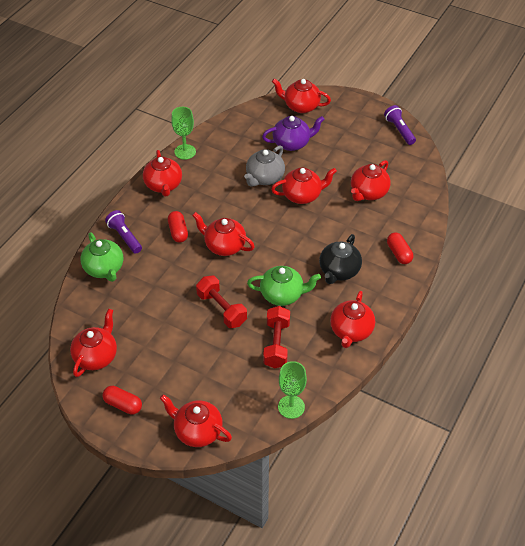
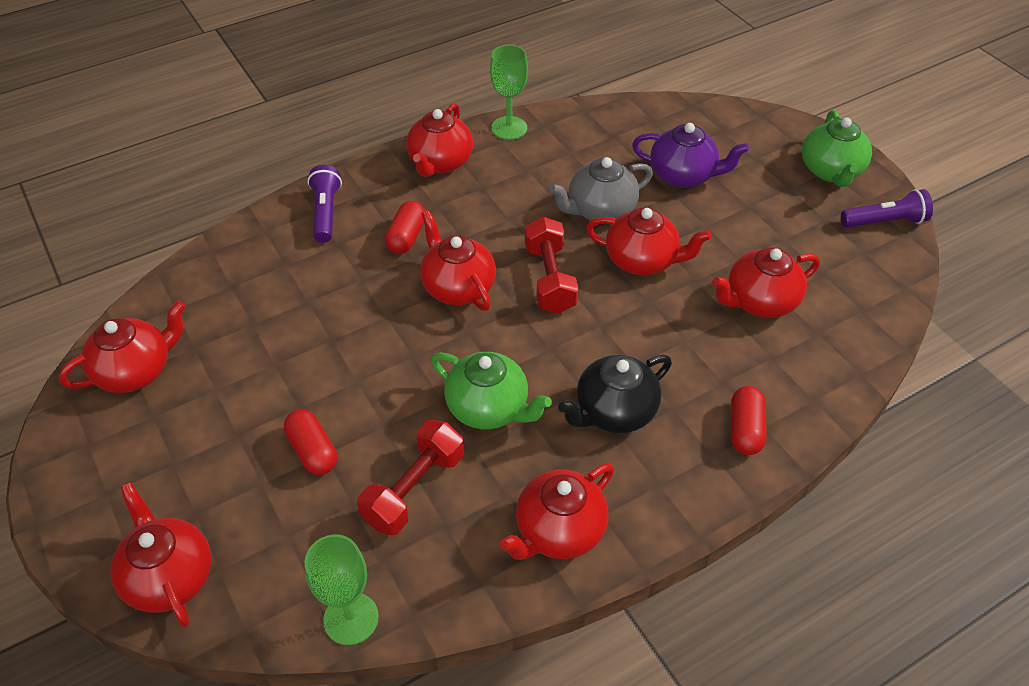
camera: 30 degrees right, 0 degrees up
green teapot [80,232,123,282] -> green teapot moved to [802,110,872,187]
red capsule [102,386,142,415] -> red capsule moved to [284,409,337,475]
red dumbbell [196,276,247,328] -> red dumbbell moved to [525,216,578,314]
red teapot [272,78,331,113] -> none
purple flashlight [384,105,416,145] -> purple flashlight turned 75 degrees clockwise [841,189,933,228]

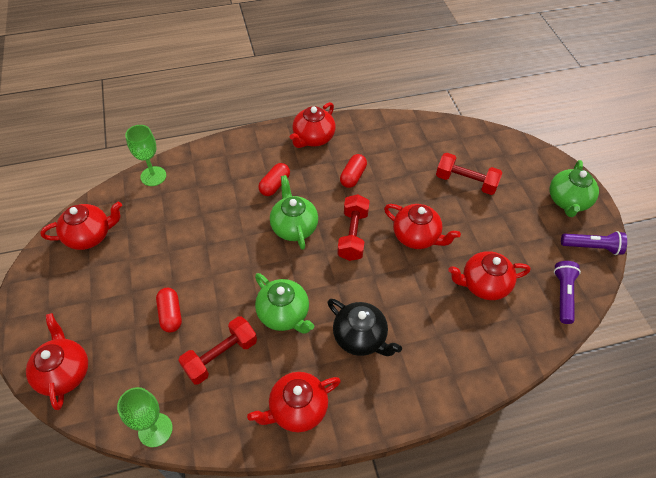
camera: 15 degrees right, 5 degrees up
purple flashlight [308,165,342,243] -> purple flashlight moved to [554,261,581,324]
red teapot [420,210,496,311] -> green teapot [270,175,318,250]
green goblet [490,45,528,140] -> green goblet moved to [125,125,166,186]
grey teapot [549,157,653,220] -> none
black teapot [558,355,672,433] -> black teapot turned 120 degrees counterclockwise [327,299,402,356]
purple teapot [632,123,749,188] -> red dumbbell [436,153,502,195]
red capsule [731,386,767,455] -> red capsule moved to [340,154,367,188]

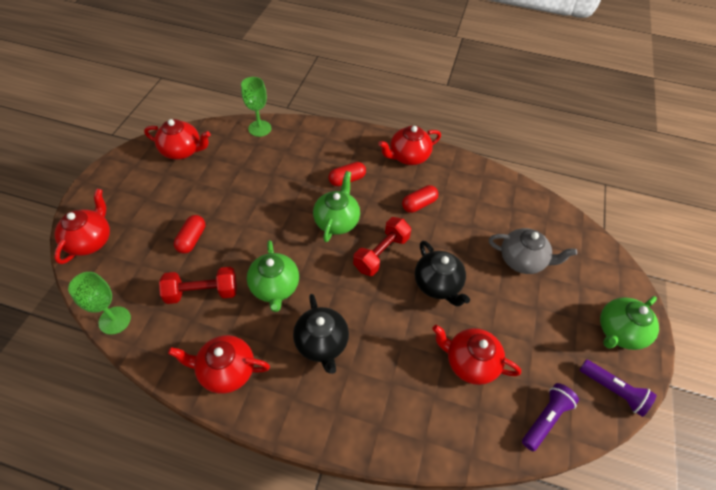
camera: 30 degrees right, 0 degrees up
red teapot [384,204,461,249] -> black teapot [415,241,470,306]
red dumbbell [436,153,502,195] -> grey teapot [489,228,577,274]

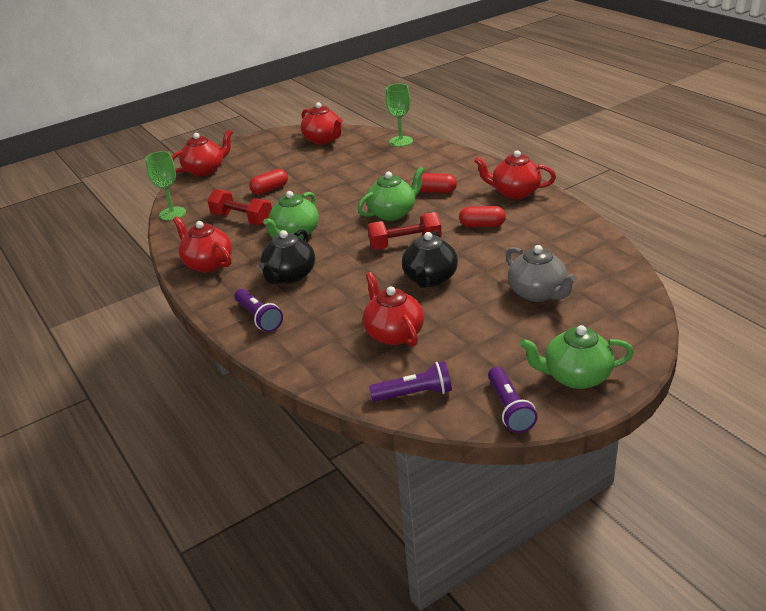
camera: 45 degrees right, 20 degrees down
none -> purple flashlight [235,289,283,332]

